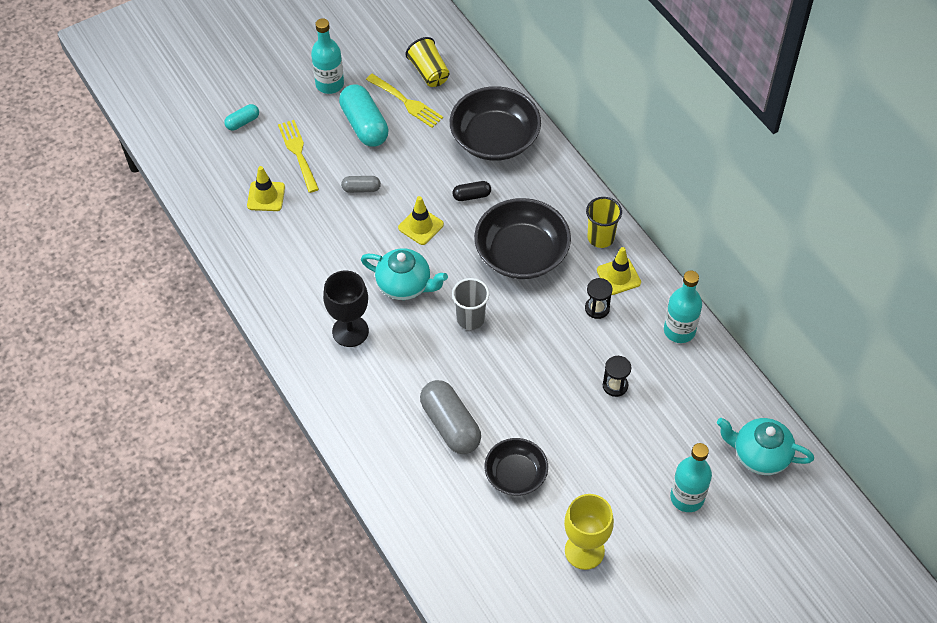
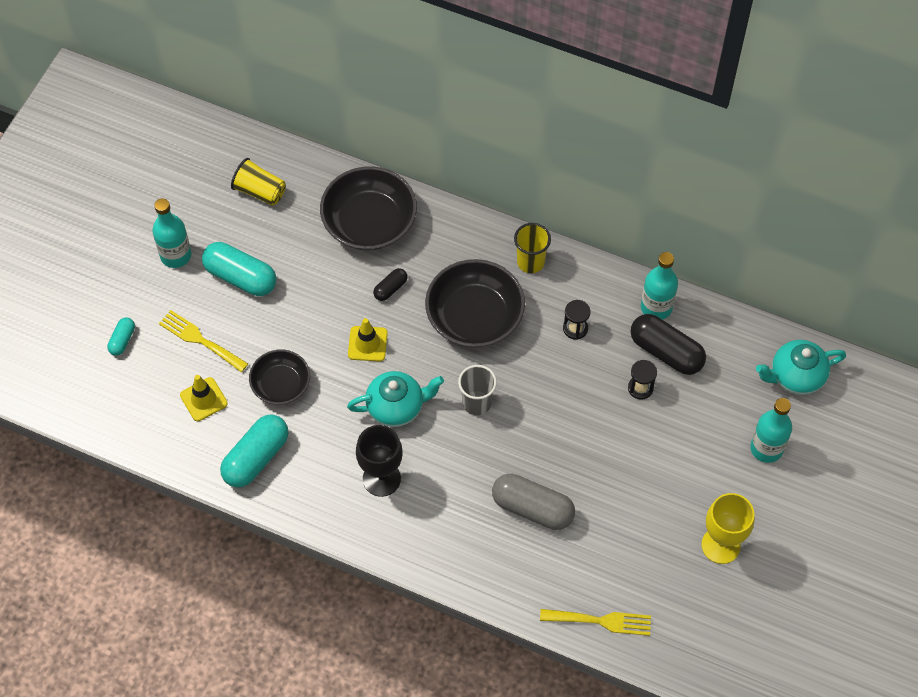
camera: 35 degrees left, 5 degrees up
grey capsule [341,176,381,193] -> none
yellow fork [366,74,443,128] -> yellow fork moved to [540,609,651,636]
black bowl [485,438,548,496] -> black bowl moved to [249,349,310,405]
yellow traffic cone [597,247,641,295] -> none
none -> turquoise capsule [220,415,289,488]
none -> black capsule [631,314,706,375]

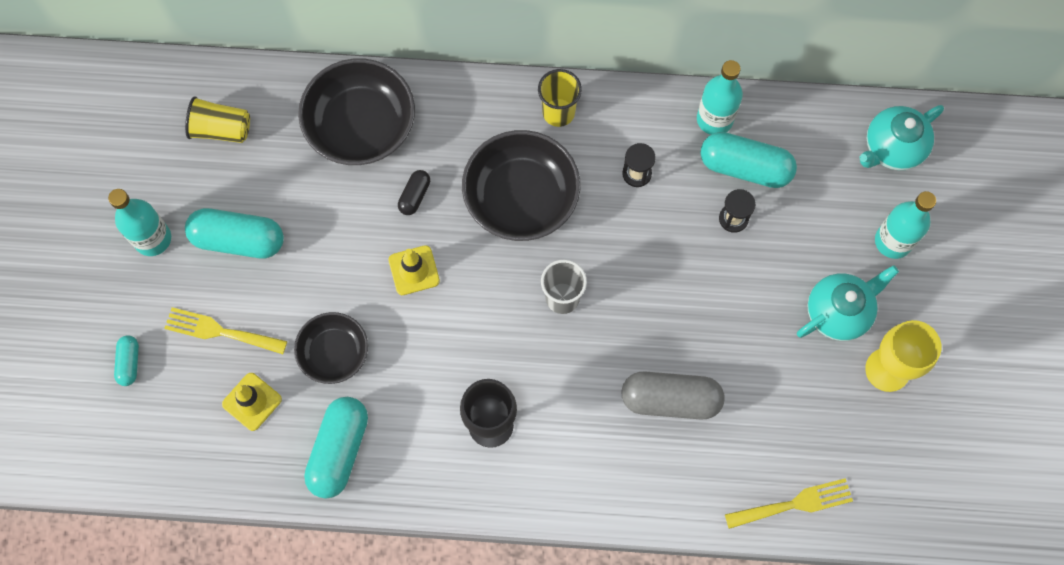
camera: 20 degrees left, 10 degrees up
turquoise teapot [347,371,444,427] -> turquoise teapot moved to [797,265,899,341]
black capsule [631,314,706,375] -> turquoise capsule [700,132,797,188]

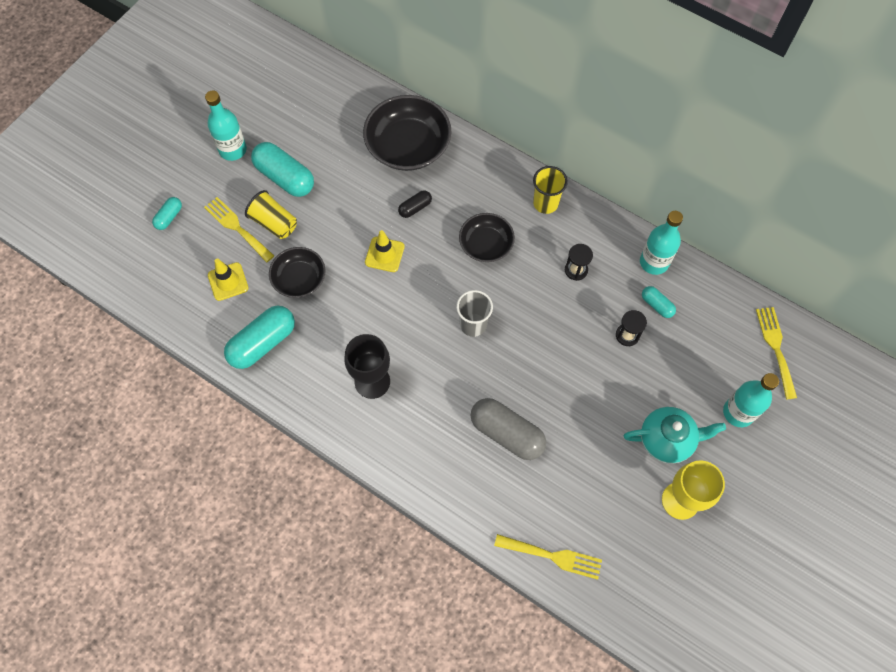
camera: 30 degrees right, 5 degrees down
yellow cup [185,96,250,143] -> yellow cup moved to [245,190,297,239]
black bowl [462,130,580,241] -> black bowl [459,213,515,262], size x0.61
turquoise capsule [700,132,797,188] -> turquoise capsule [642,286,676,318], size x0.51
turquoise teapot [860,105,944,170] -> yellow fork [756,307,797,399]

